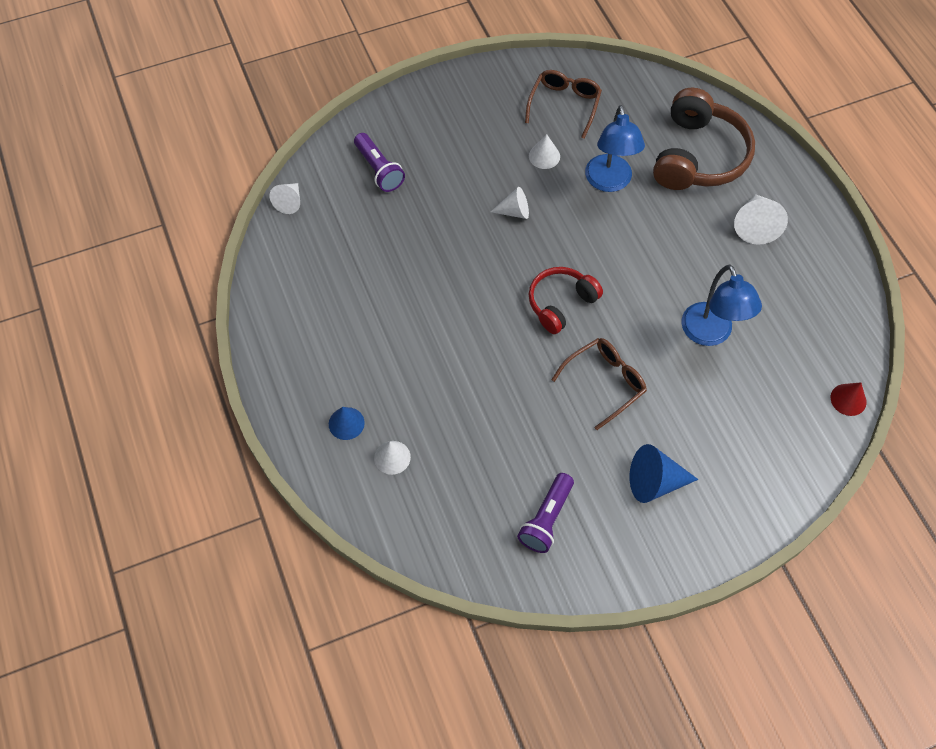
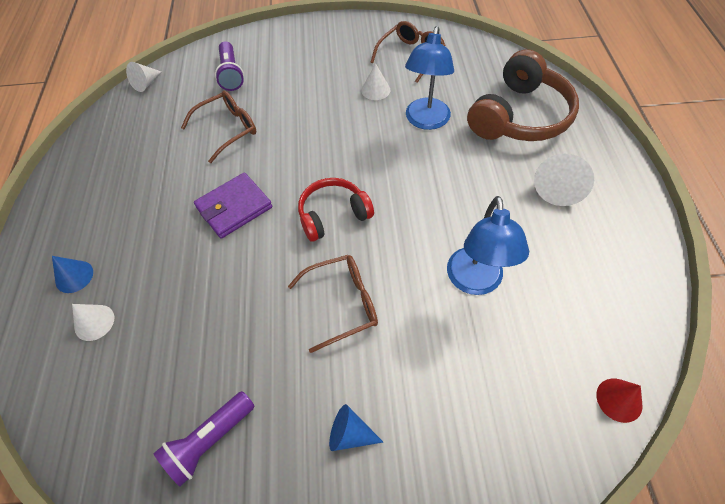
camera: 20 degrees right, 5 degrees down
white cone [491,187,529,219] -> none
blue cone [630,444,698,503] -> blue cone [329,404,383,451], size x0.64
none -> brown glasses [181,91,256,163]
none -> purple wallet [194,172,272,239]

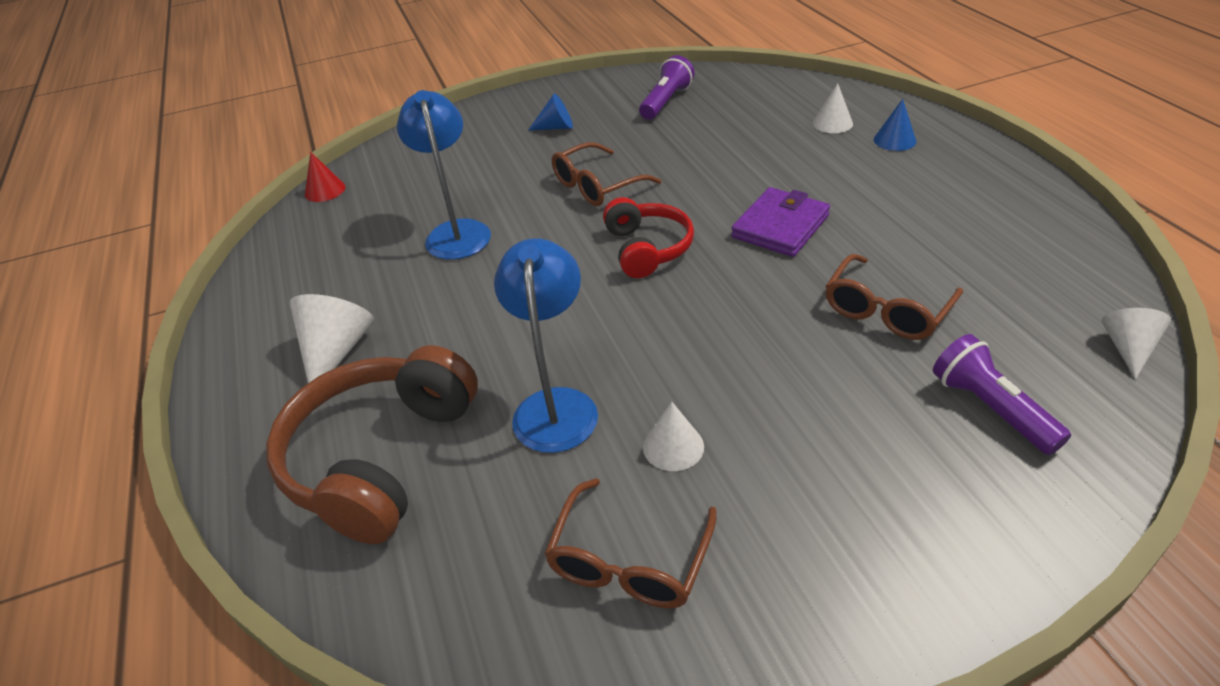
camera: 165 degrees right, 15 degrees down
red headphones [298,178,374,242] -> red headphones turned 60 degrees counterclockwise [603,197,694,278]

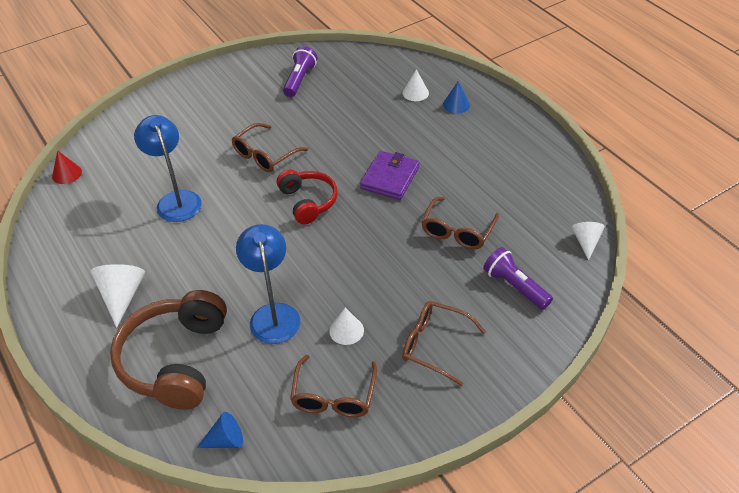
camera: 15 degrees left, 5 degrees up
blue cone [529,93,573,130] -> blue cone moved to [197,412,243,448]
none -> brown glasses [402,301,486,386]

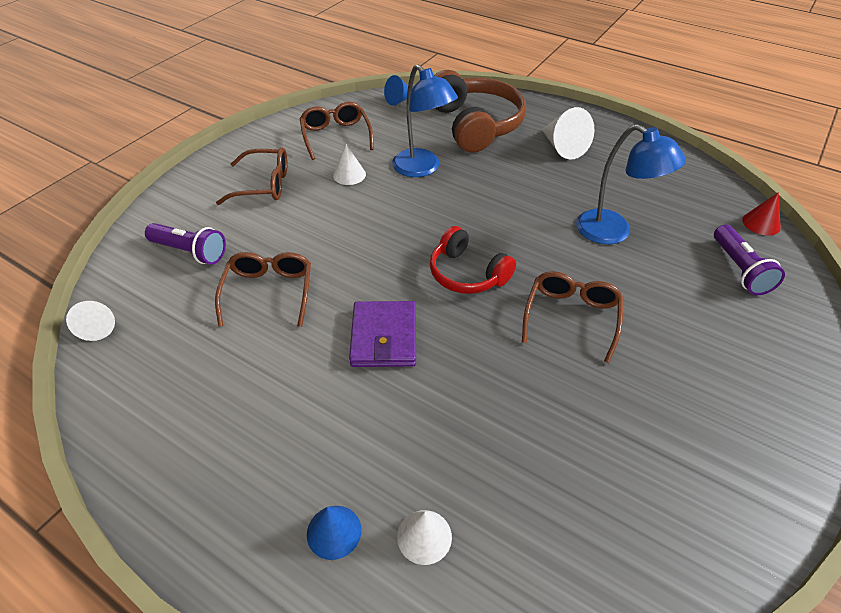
camera: 155 degrees right, 0 degrees up
purple flashlight [283,46,317,97] -> purple flashlight moved to [714,225,785,295]

